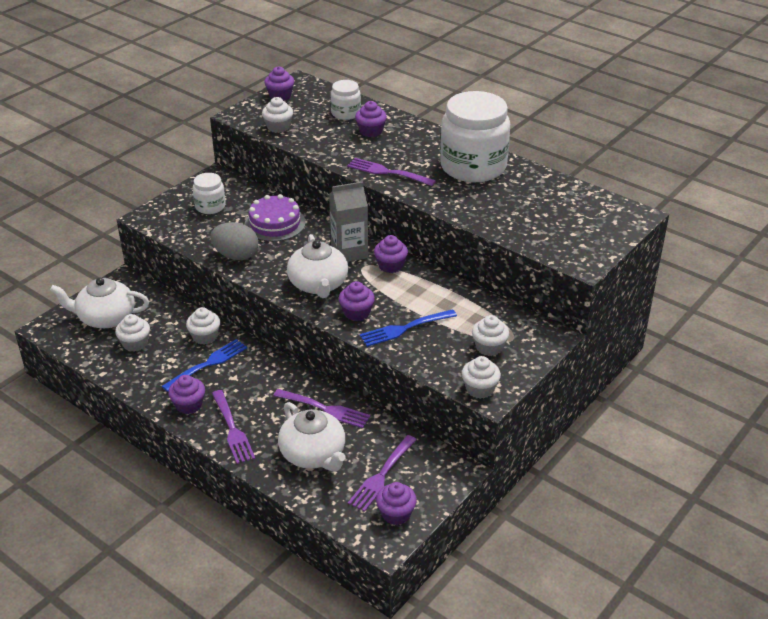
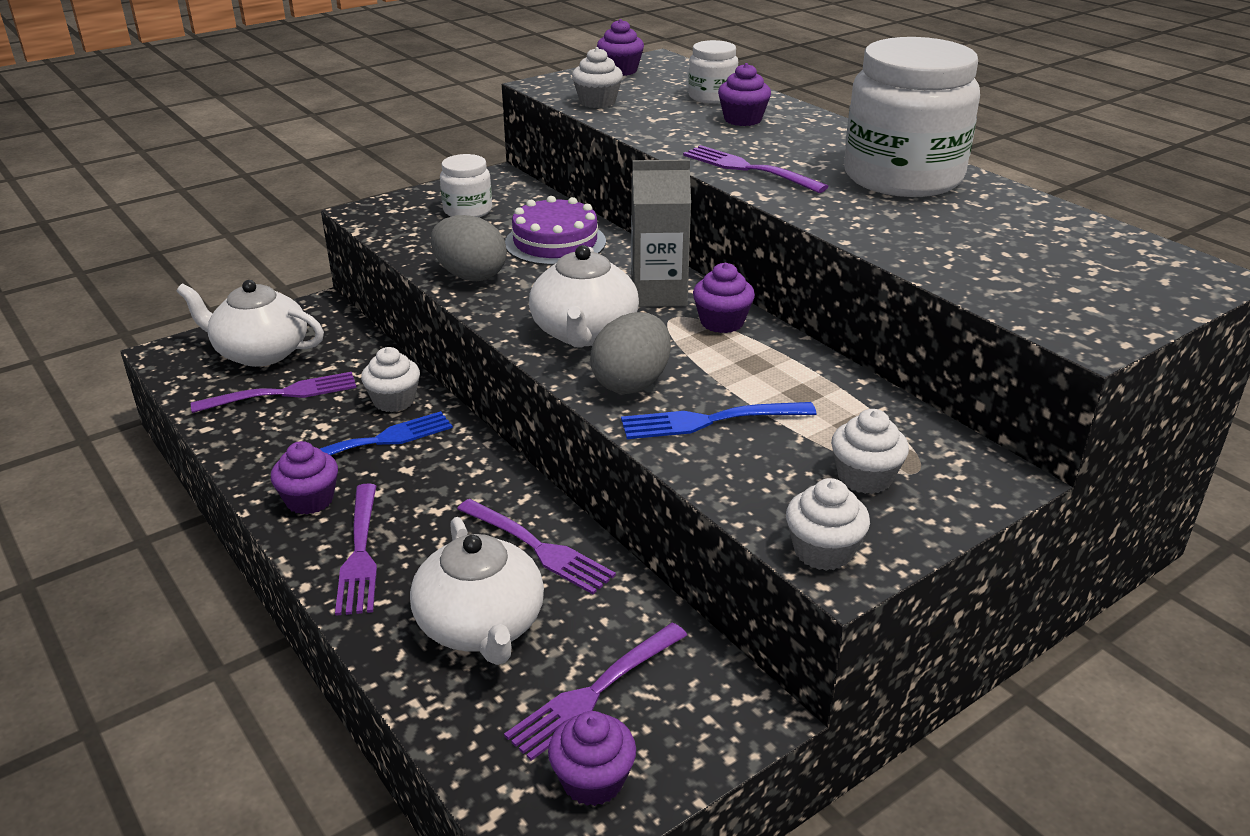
camera: 15 degrees right, 5 degrees down
white cupcake [115,314,150,352] -> purple fork [191,372,356,413]
purple cupcake [339,281,375,321] -> grey egg [590,312,671,394]

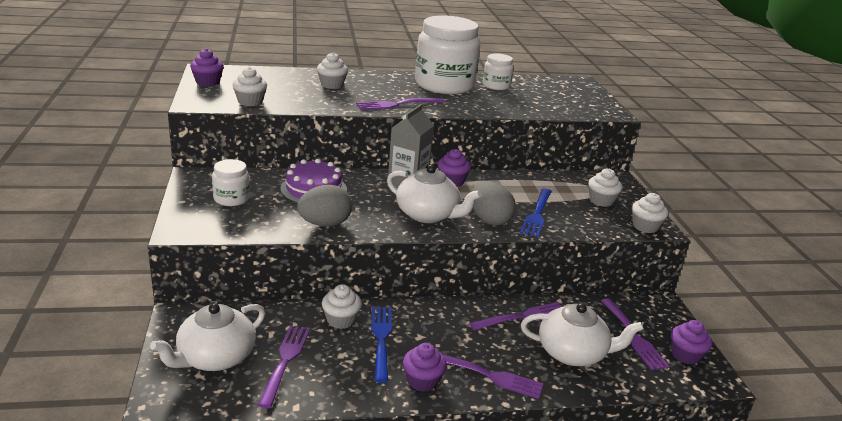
camera: 65 degrees left, 5 degrees down
white jar [688,40,738,104] -> white jar moved to [483,53,514,90]
purple cupcake [718,63,771,126] -> white cupcake [317,52,348,89]

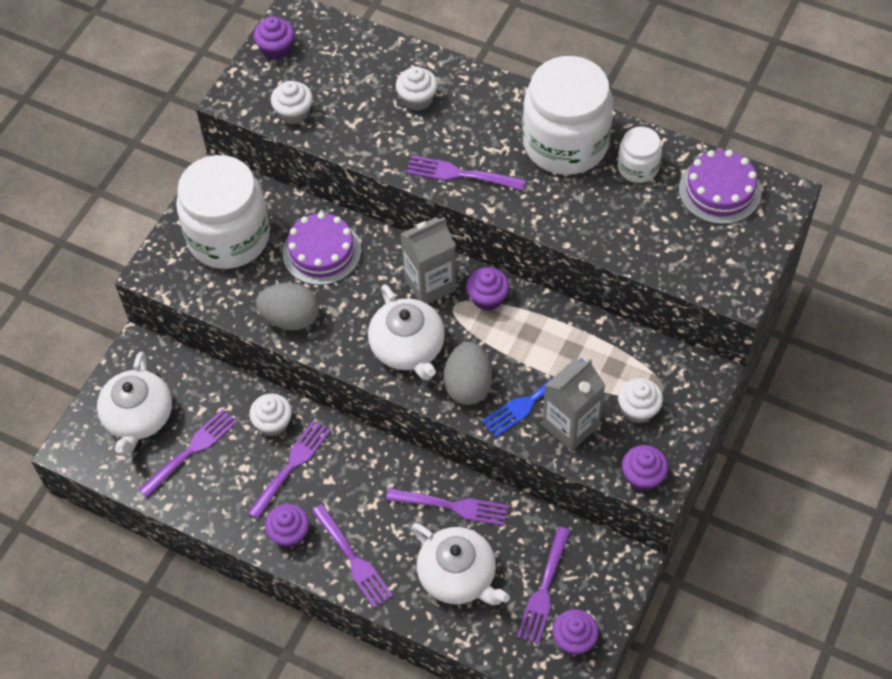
camera: 40 degrees right, 30 degrees up
white teapot [150,303,265,371] -> white teapot turned 75 degrees counterclockwise [97,352,172,454]
white jar [212,159,250,206] -> white jar [176,155,270,269], size x2.09
blue fork [371,307,392,383] -> purple fork [248,420,331,519]
white cupcake [632,193,668,233] -> purple cupcake [622,445,668,492]
none -> grey carton [543,359,605,451]
none -> purple cake [679,150,762,224]

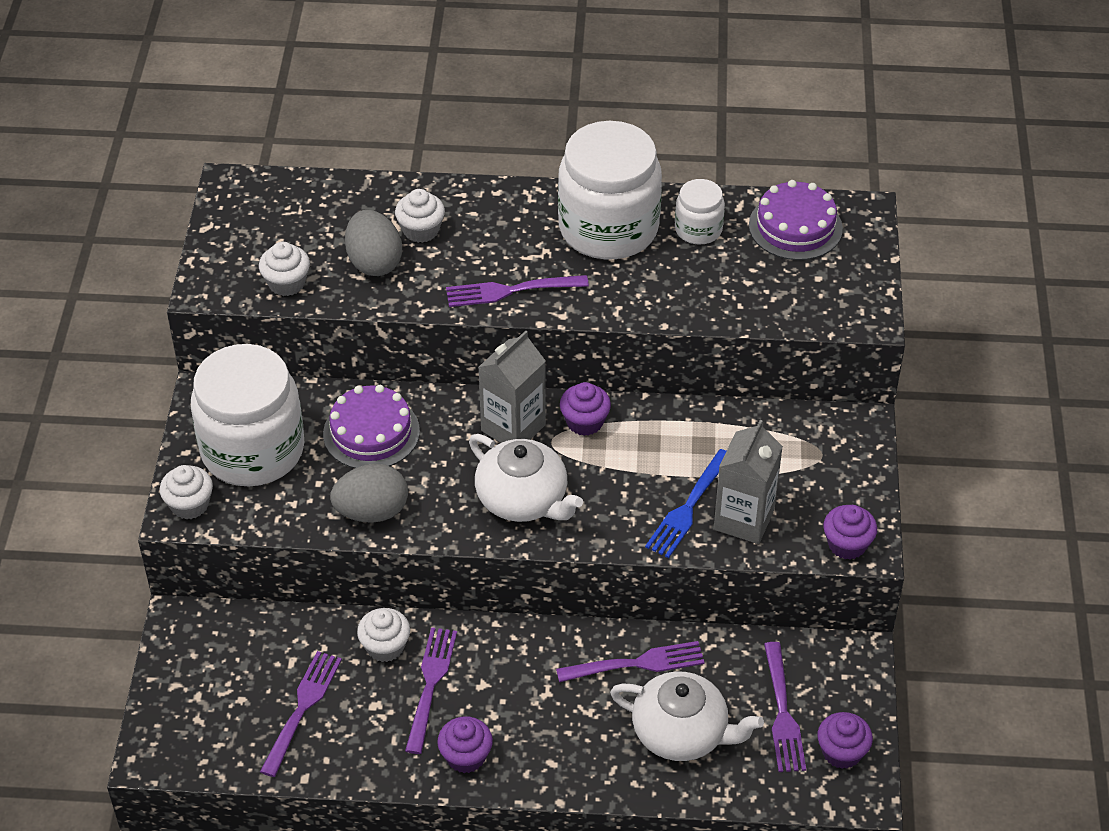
camera: 25 degrees left, 10 degrees down
white teapot [97,352,172,454] -> none
purple cupcake [254,16,294,60] -> none
purple fork [312,504,393,608] -> none
grey egg [444,342,492,405] -> grey egg moved to [345,210,402,276]
white cupcake [618,378,663,423] -> white cupcake moved to [160,465,213,520]

